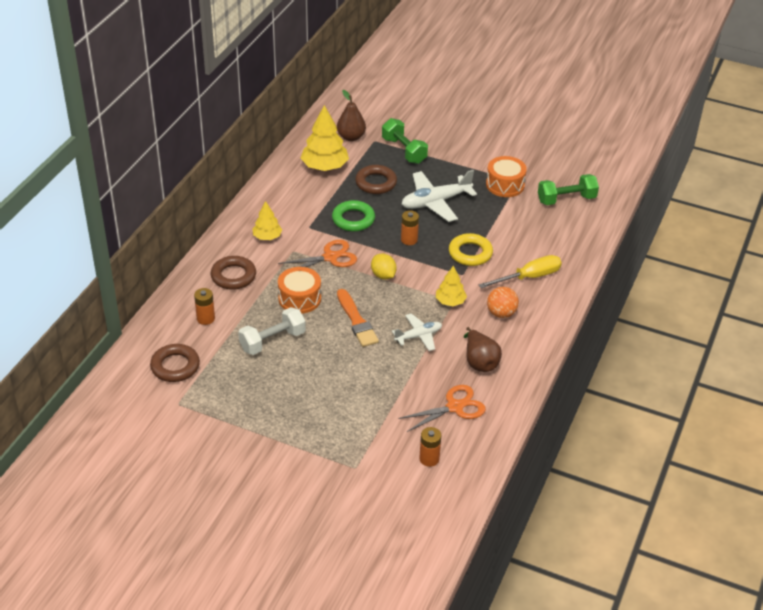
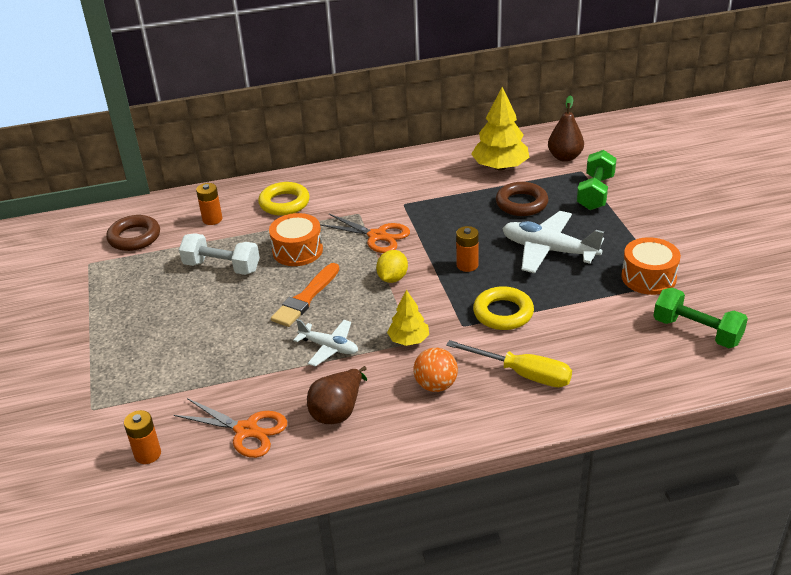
camera: 55 degrees right, 5 degrees down
brown ring [211,256,256,290] -> yellow ring [258,182,310,216]
yellow tree [252,201,282,240] -> none
green ring [332,200,375,232] -> none

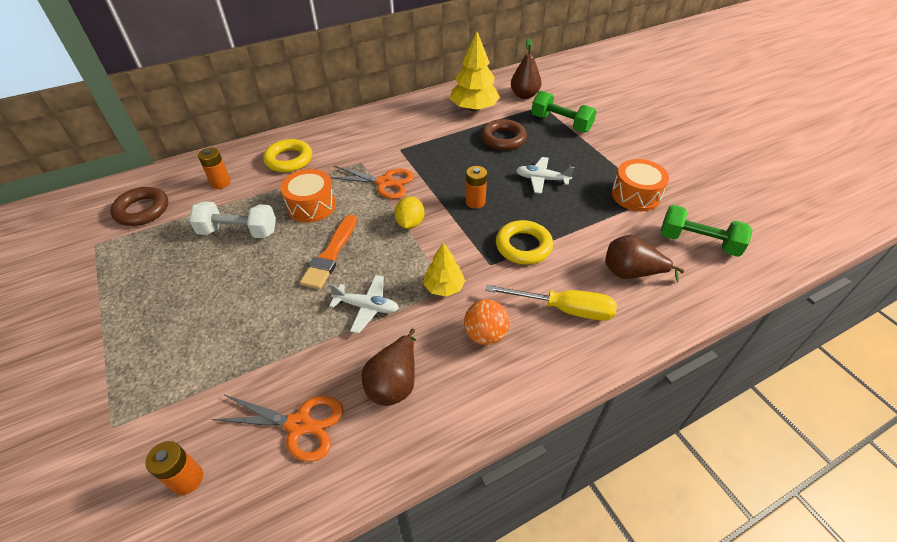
camera: 15 degrees left, 10 degrees up
white plane [502,211,604,273] -> white plane [516,157,574,194], size x0.60
green dumbbell [577,150,617,210] -> green dumbbell turned 60 degrees counterclockwise [531,91,597,133]
none -> brown pear [606,235,684,283]

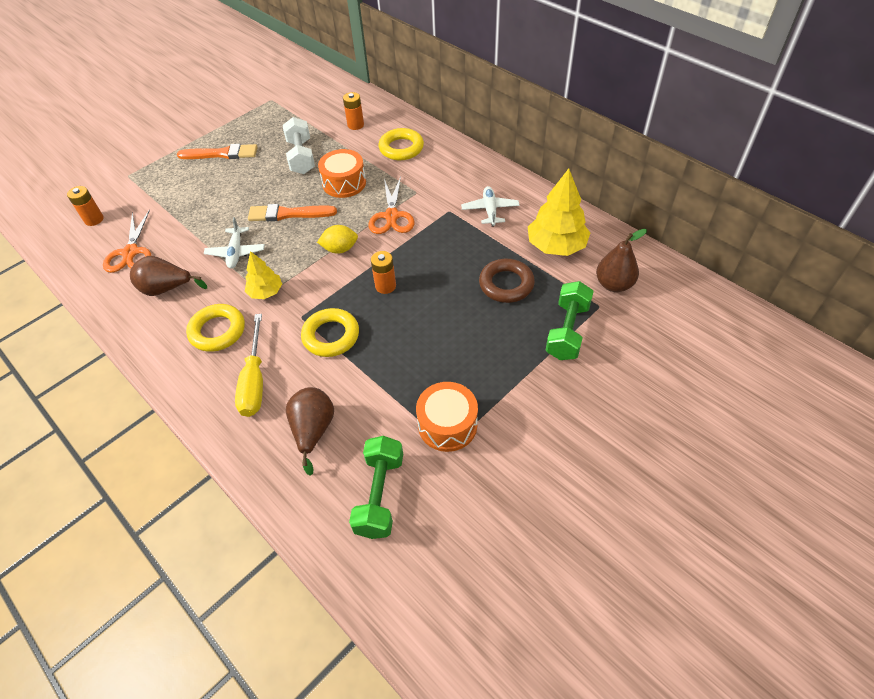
camera: 75 degrees right, 5 degrees up
brown ring [110,187,168,226] -> none
orange ball [464,300,510,345] -> yellow ring [186,304,245,352]
white plane [516,157,574,194] -> white plane moved to [461,186,520,227]
none -> orange brush [177,144,258,159]

